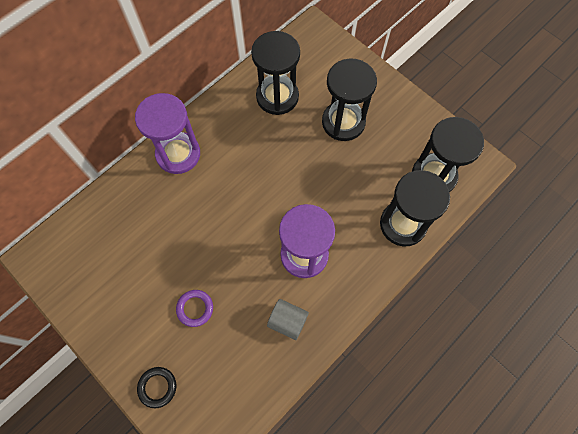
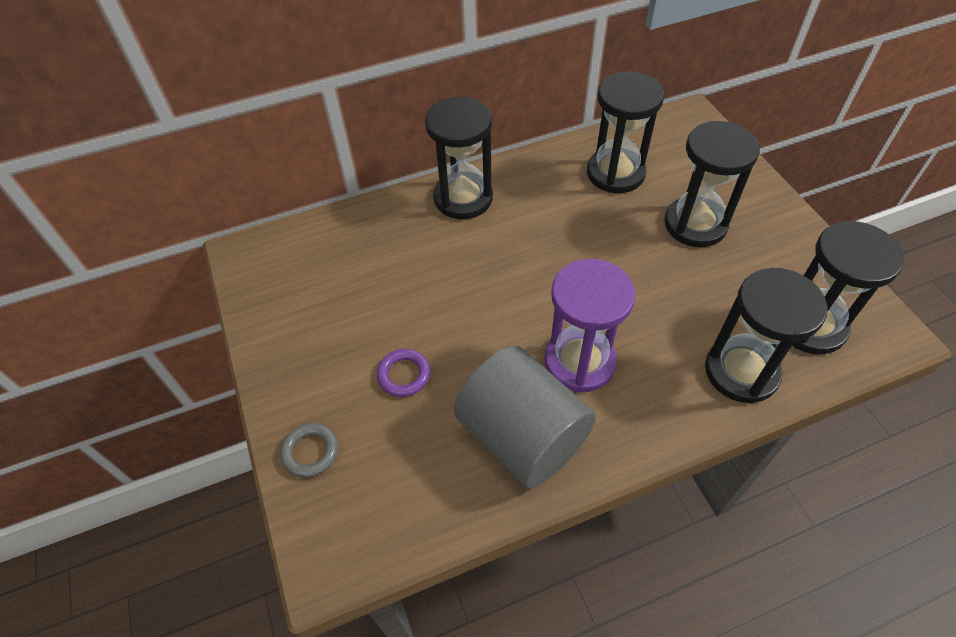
camera: 25 degrees right, 15 degrees down
purple hourglass [135,93,200,174] -> black hourglass [425,97,493,219]
black ring [137,367,176,408] -> grey ring [280,423,338,478]
grey cylinder [267,299,309,340] -> grey cylinder [454,346,596,489], size x2.07

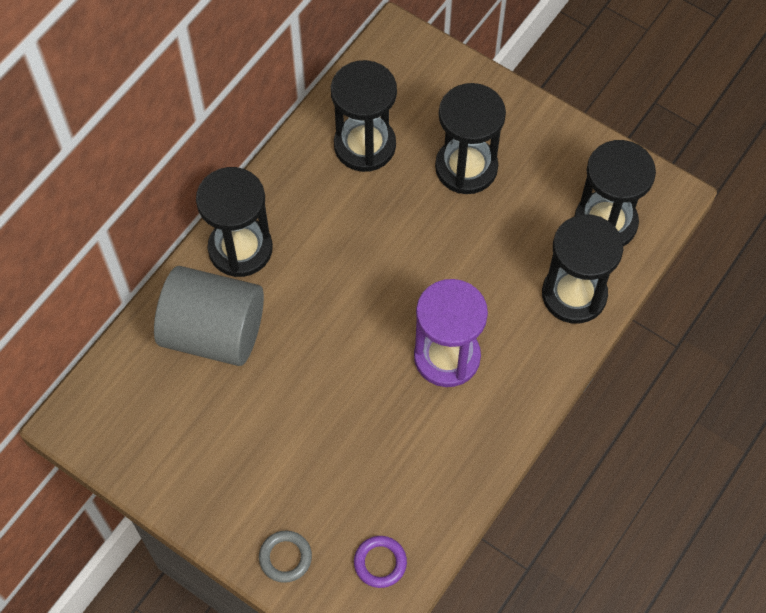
camera: 35 degrees left, 10 degrees up
purple ring [377,349,430,397] -> purple ring moved to [354,536,407,588]
grey cylinder [454,346,596,489] -> grey cylinder moved to [154,266,264,366]

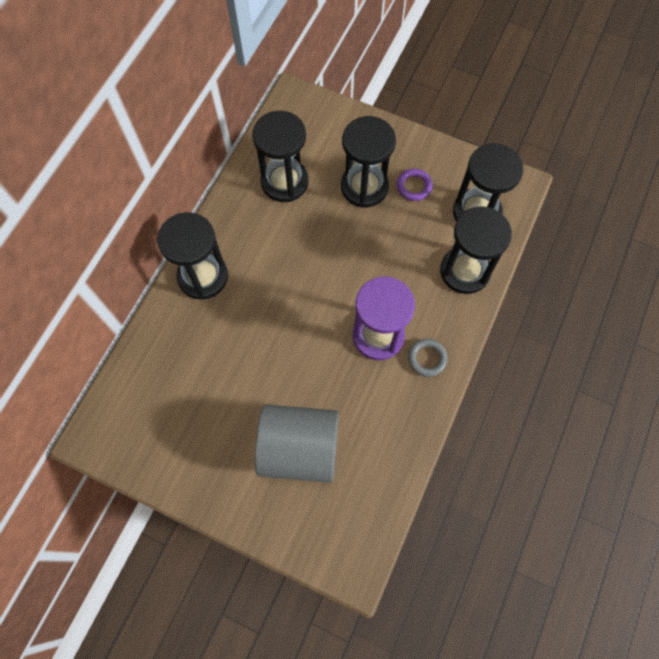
camera: 10 degrees left, 5 degrees up
grey cylinder [154,266,264,366] -> grey cylinder moved to [255,404,339,483]
grey ring [259,530,312,583] -> grey ring moved to [408,339,448,377]
purple ring [354,536,407,588] -> purple ring moved to [397,169,433,201]

